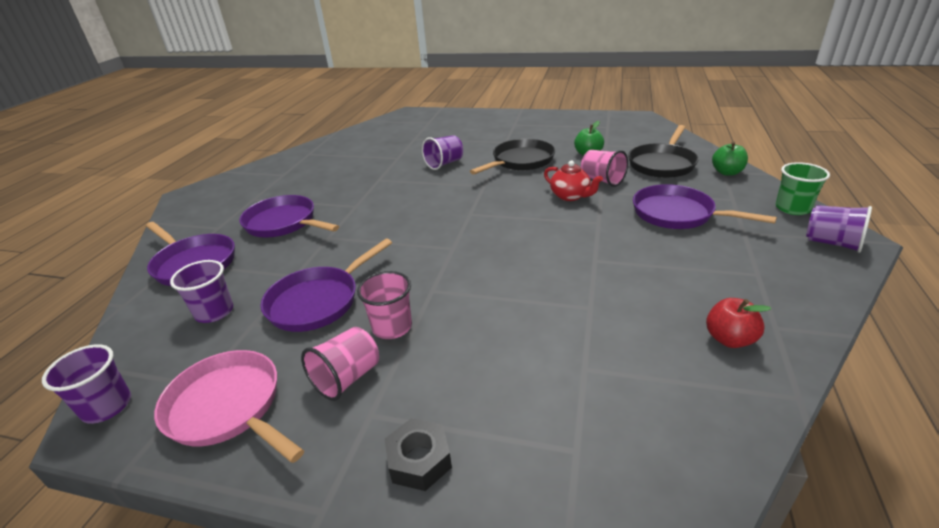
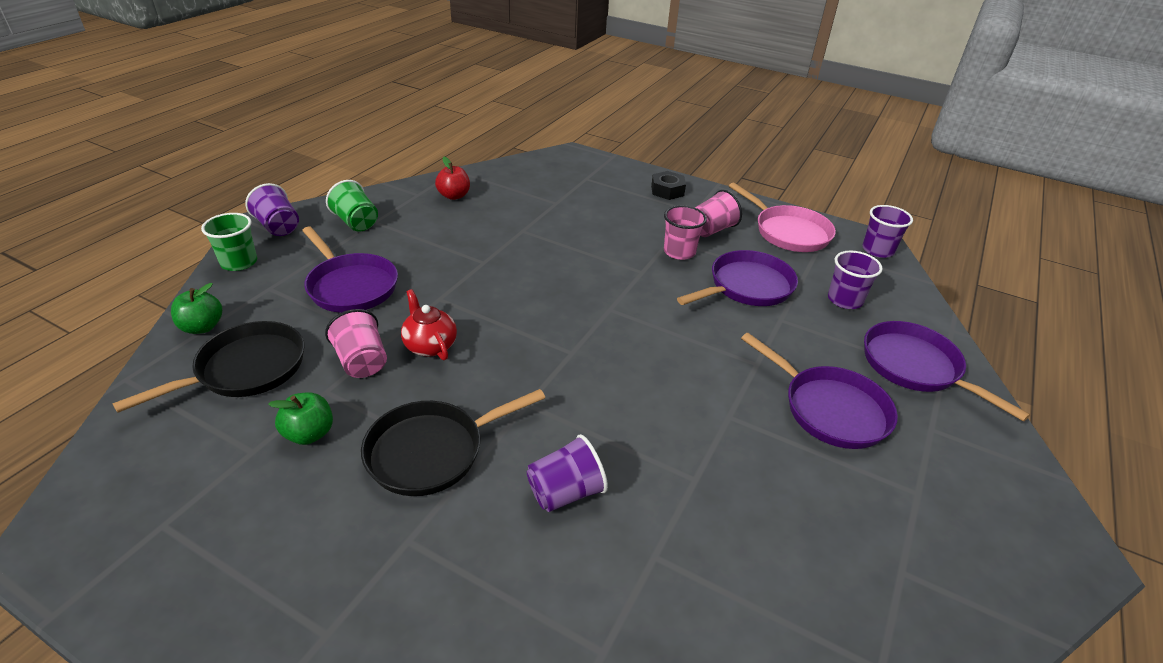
camera: 170 degrees left, 5 degrees up
none -> green cup [326,180,378,232]

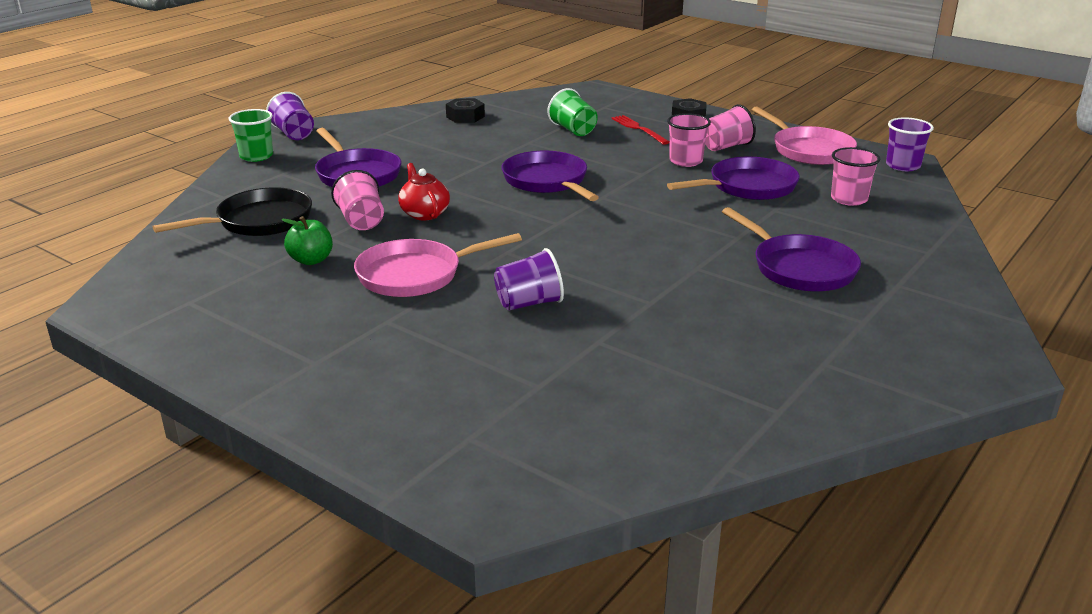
camera: 10 degrees right, 10 degrees down
green apple [171,283,222,334] -> none
green cup [326,180,378,232] -> green cup moved to [547,88,598,136]
black pan [361,389,545,496] -> pink pan [354,233,522,297]
red apple [435,157,470,200] -> black nut [446,98,485,123]
purple cup [828,251,883,309] -> pink cup [831,147,880,206]
purple pan [864,321,1030,421] -> purple pan moved to [502,151,599,201]
none -> red fork [612,115,670,145]

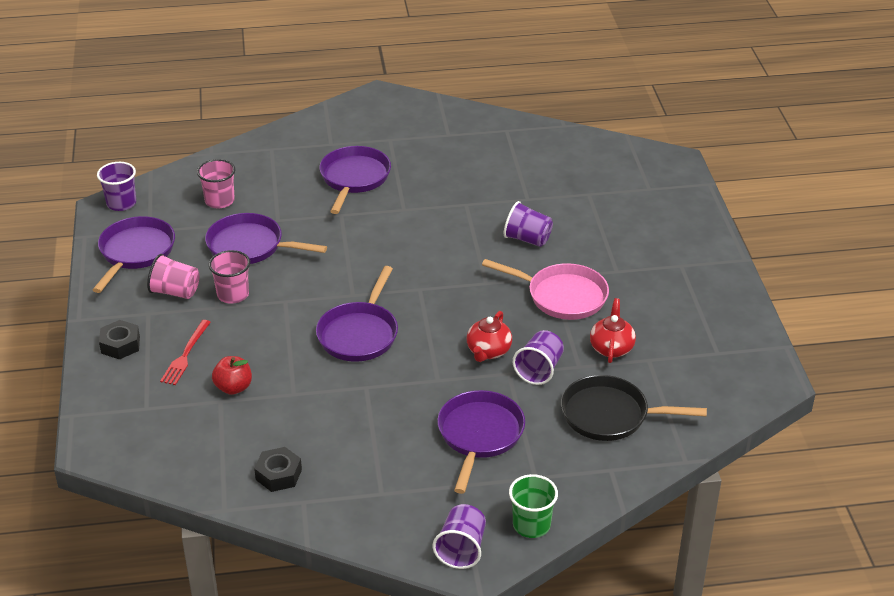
camera: 135 degrees left, 10 degrees up
green apple [281,216,333,265] -> red teapot [590,298,636,363]
pink cup [331,170,384,230] -> purple cup [513,330,564,385]
green cup [547,88,598,136] -> red apple [212,356,252,395]
pink pan [752,106,857,165] -> purple pan [93,216,175,293]

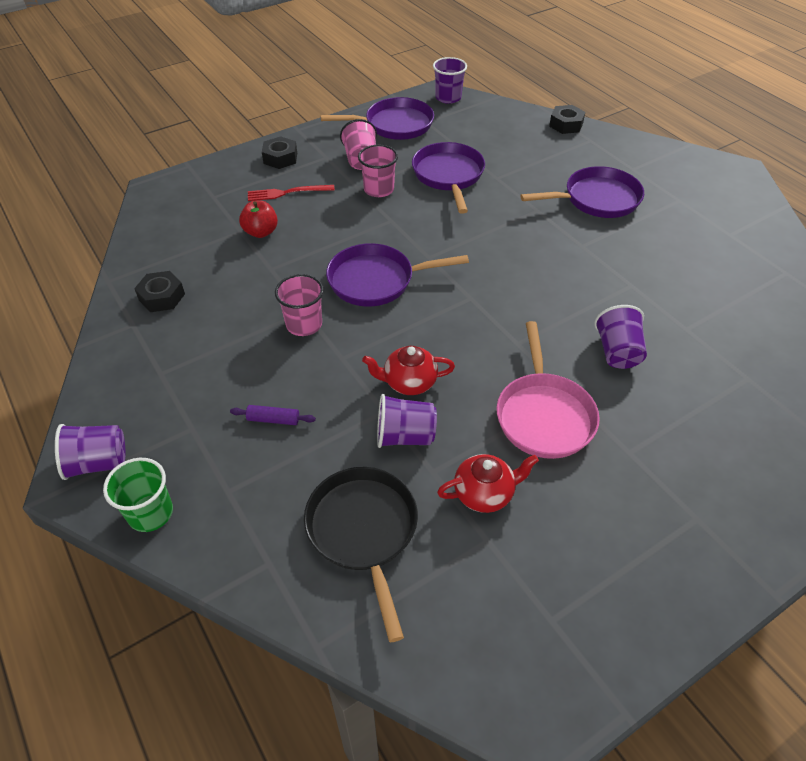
camera: 65 degrees right, 10 degrees up
pink cup [197,159,235,208] -> pink cup moved to [275,274,324,336]
purple pan [437,390,525,494] -> purple rolling pin [230,405,316,425]
none -> black nut [549,105,585,134]

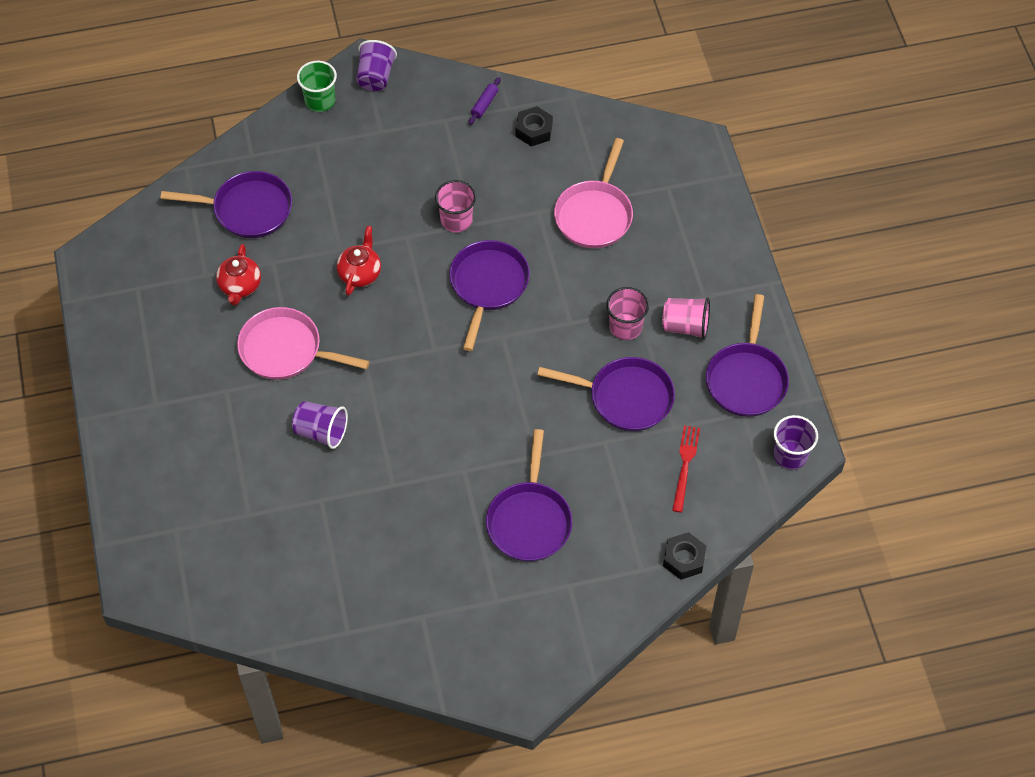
camera: 110 degrees right, 10 degrees up
purple rolling pin [230,405,316,425] -> purple rolling pin moved to [468,77,501,125]
red apple [239,201,278,238] -> pink pan [554,138,633,248]
red fork [248,185,335,201] -> red fork moved to [672,425,700,513]
black nut [262,136,297,169] -> none
black pan [304,467,418,642] -> purple pan [160,171,292,238]
purple cup [377,394,437,448] -> none

